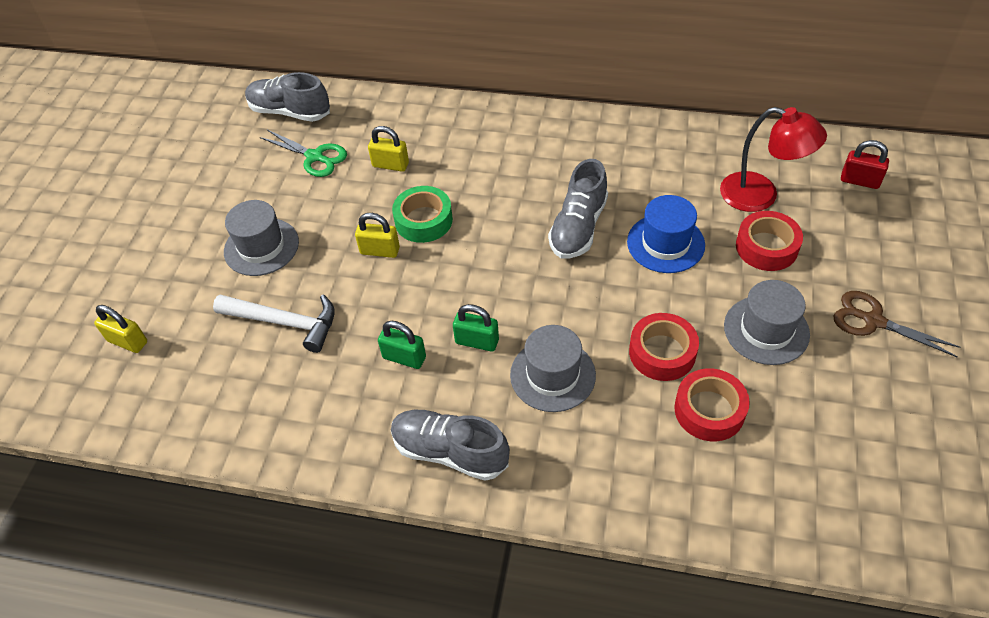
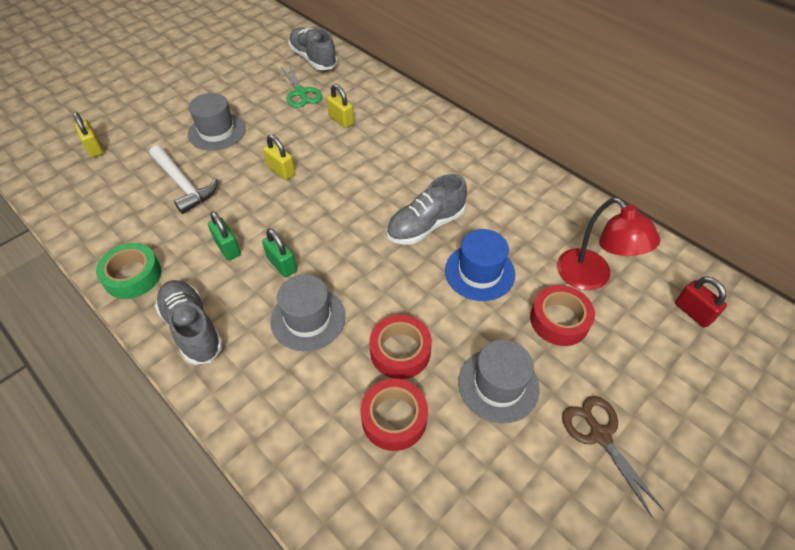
camera: 30 degrees right, 0 degrees up
green tape [392,186,453,243] -> green tape moved to [96,243,161,299]

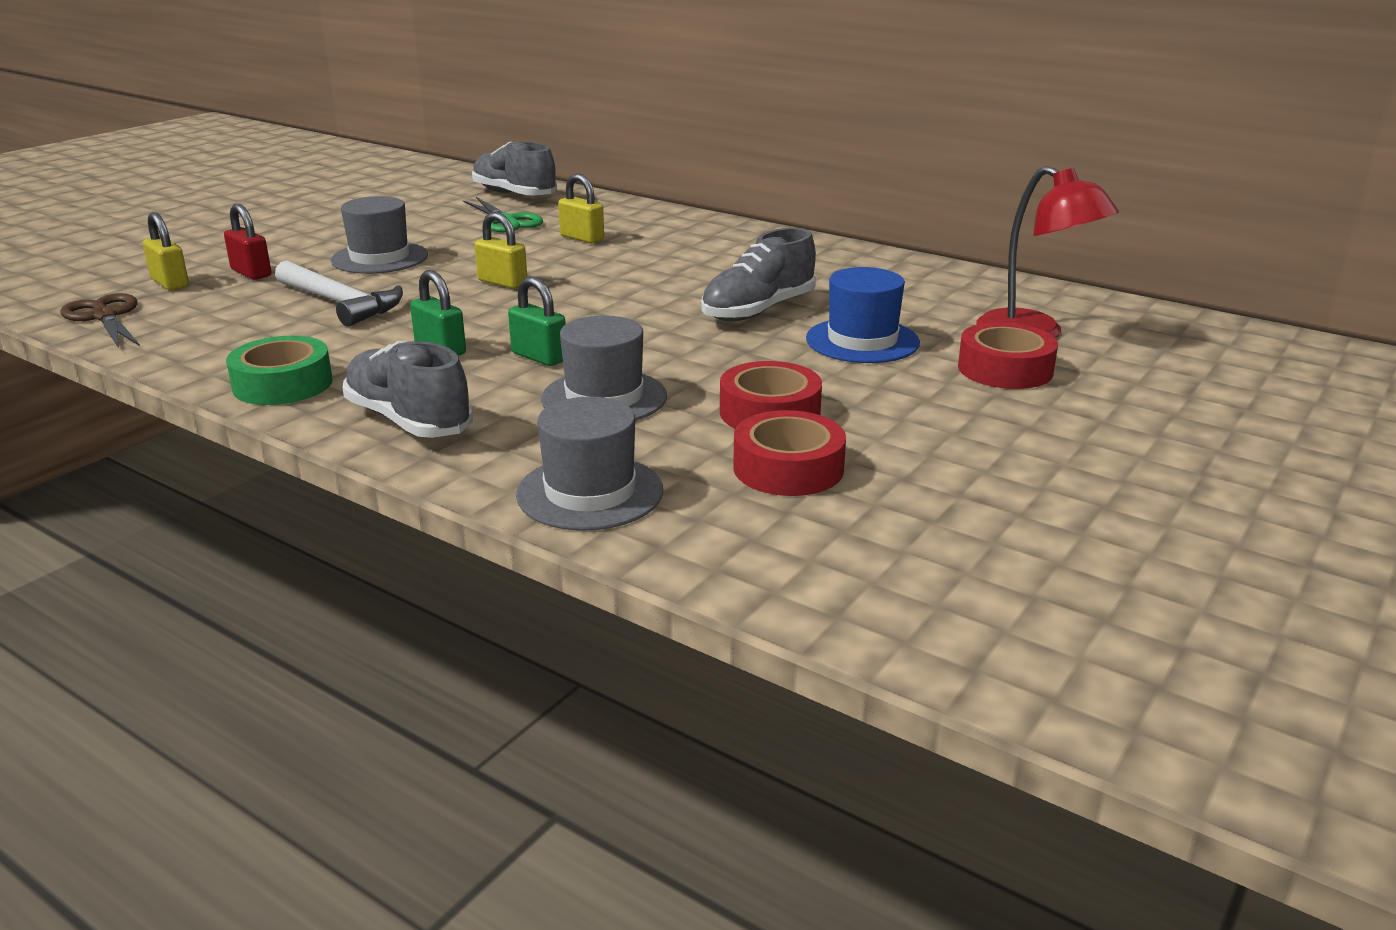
camera: 10 degrees left, 25 degrees down
grey hat [458,340,540,424] -> grey hat moved to [516,397,663,531]
brown scissors [562,396,664,518] -> brown scissors moved to [60,293,140,348]
red padlock [675,276,727,328] -> red padlock moved to [224,204,271,280]

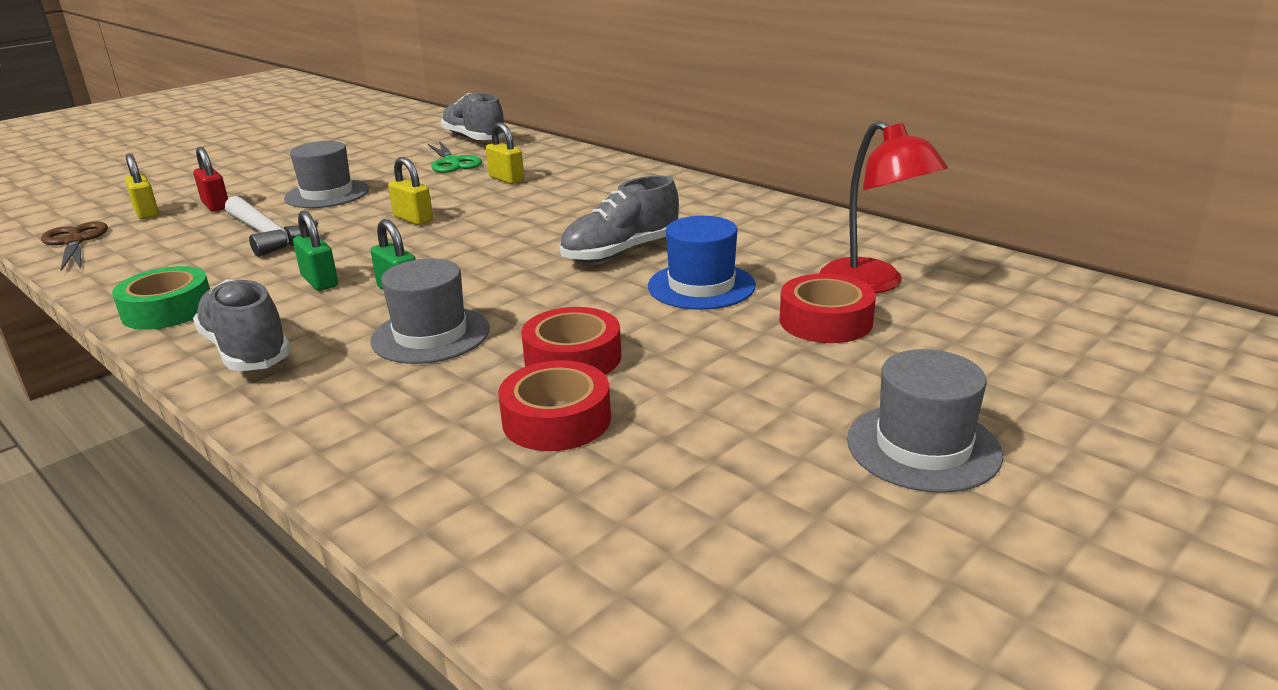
camera: 10 degrees right, 0 degrees up
grey hat [516,397,663,531] -> grey hat moved to [847,349,1003,493]

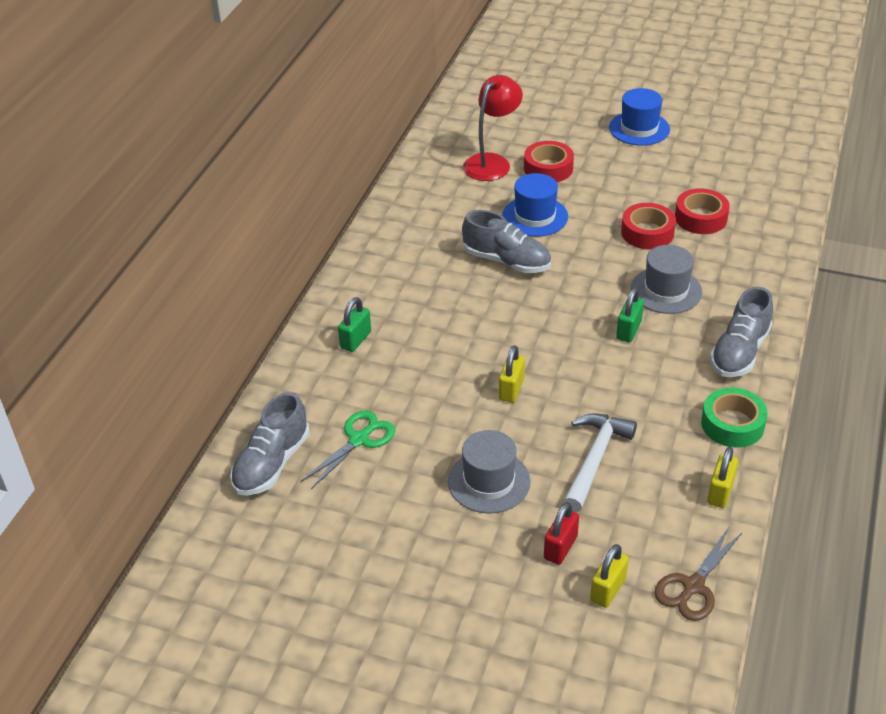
camera: 115 degrees left, 15 degrees up
green padlock [293,211,338,291] -> green padlock moved to [338,297,371,352]
yellow padlock [486,122,524,184] -> yellow padlock moved to [707,447,738,508]
grey hat [847,349,1003,493] -> blue hat [609,88,670,146]

